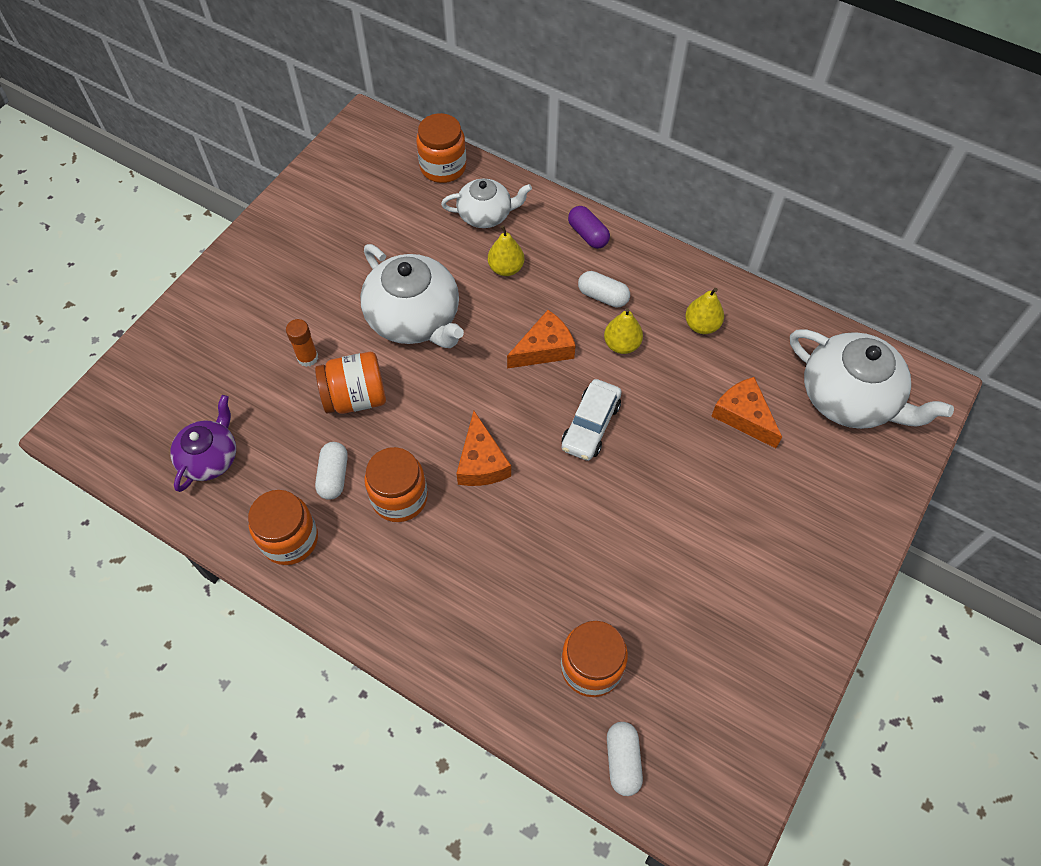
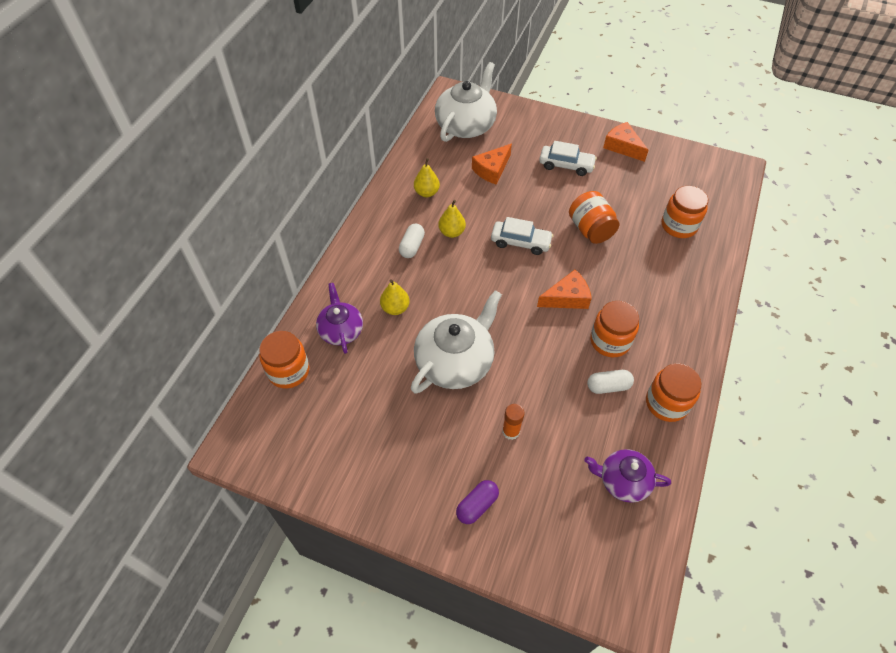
camera: 100 degrees left, 5 degrees down
orange jar [315,352,386,414] -> orange jar moved to [569,191,619,244]
white teapot [441,179,532,228] -> purple teapot [316,283,363,354]
orange cheese [507,310,576,369] -> orange cheese moved to [603,122,649,162]
purple capsule [568,206,610,249] -> purple capsule moved to [456,480,499,524]
white capsule [607,722,643,796] -> none
none -> white car [539,141,597,176]

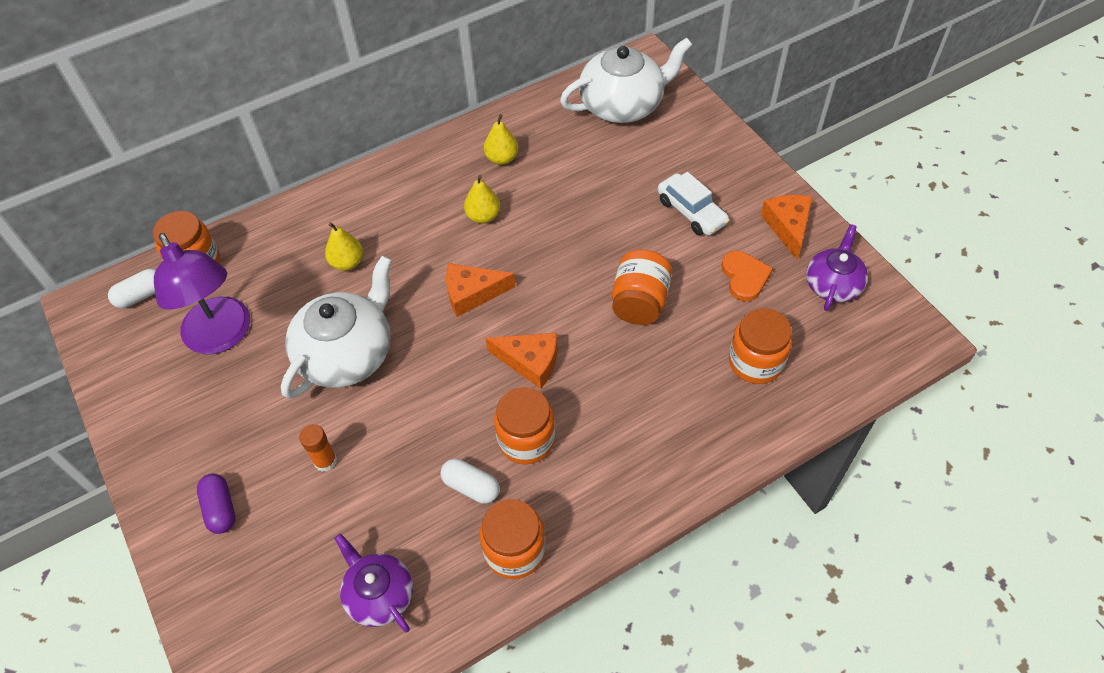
camera: 40 degrees right, 0 degrees up
purple teapot [316,283,363,354] -> purple teapot moved to [806,224,868,311]
white capsule [399,224,425,258] -> white capsule moved to [108,269,156,308]
white teapot [411,290,502,393] -> white teapot turned 45 degrees counterclockwise [281,256,392,399]
purple capsule [456,480,499,524] -> purple capsule turned 75 degrees clockwise [197,474,235,534]
orange cheese [472,144,512,185] -> orange cheese moved to [446,263,515,317]
white car [491,217,553,255] -> none
none -> purple lamp [154,233,250,354]
none -> orange heart [721,251,773,302]

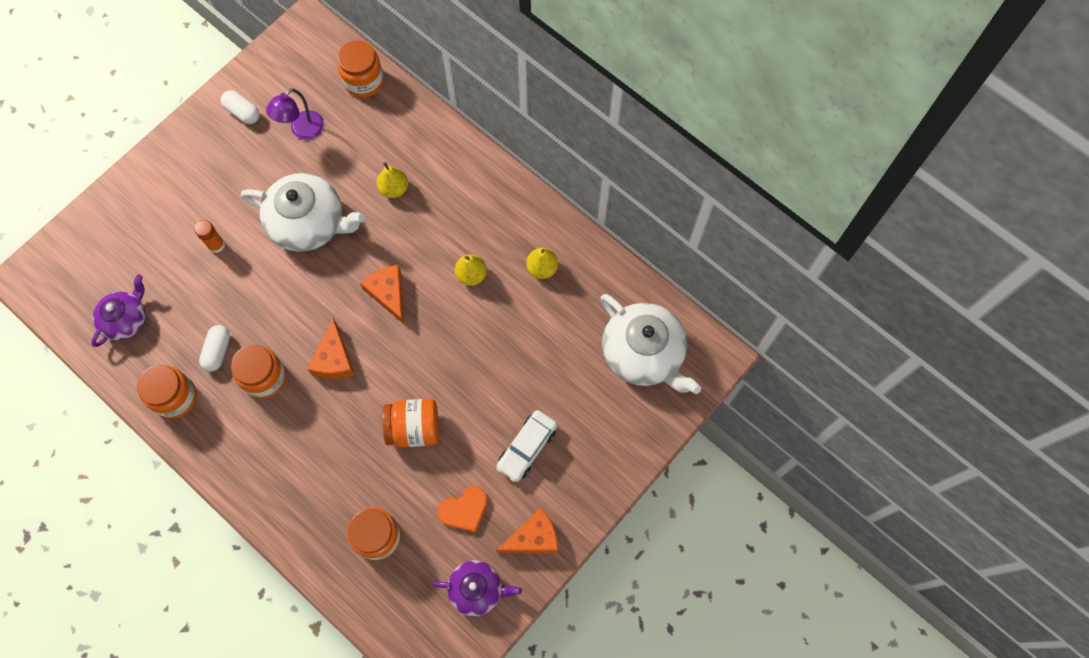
camera: 70 degrees right, 15 degrees up
white capsule [108,269,156,308] -> white capsule moved to [221,90,260,124]
purple lamp [154,233,250,354] -> purple lamp [266,88,324,140], size x0.61
purple capsule [197,474,235,534] -> none

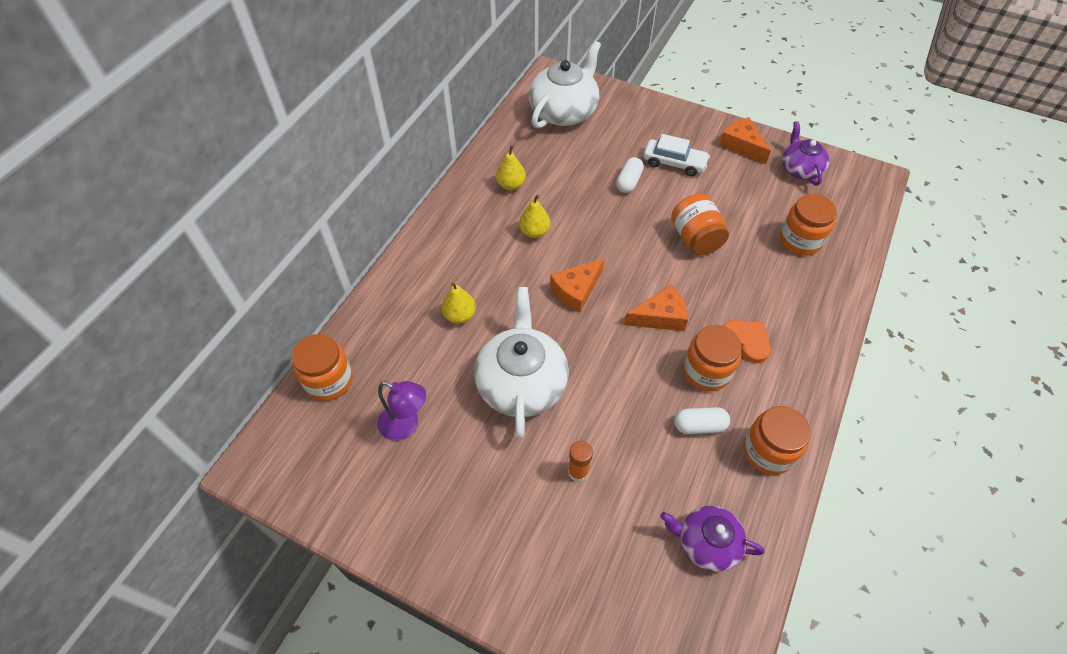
camera: 105 degrees left, 15 degrees down
white capsule [221,90,260,124] -> white capsule moved to [616,157,644,193]
orange heart [438,486,488,532] -> orange heart moved to [724,320,771,363]

